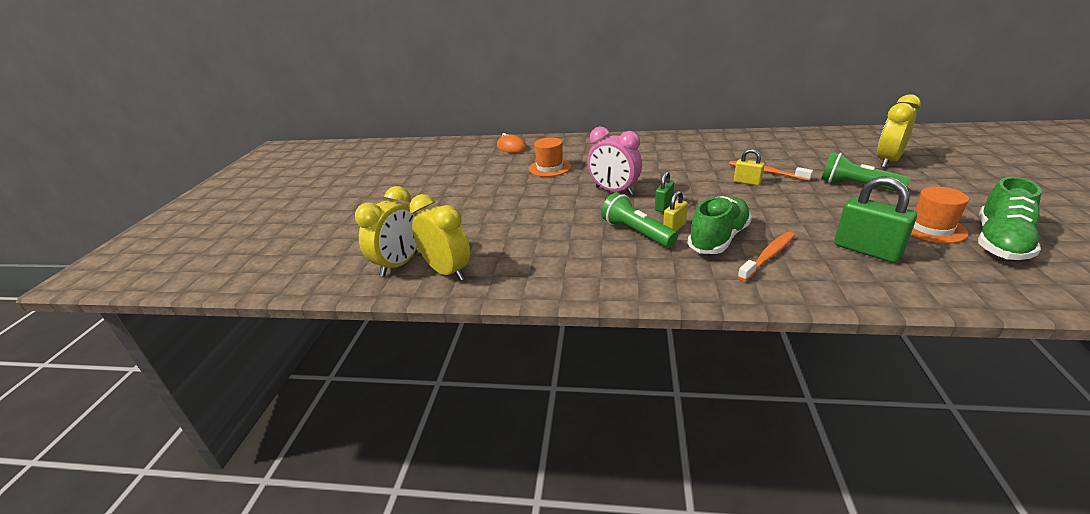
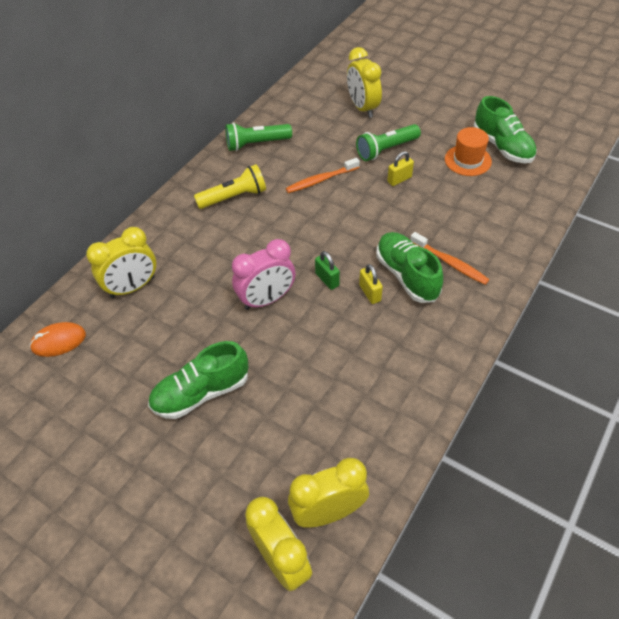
camera: 65 degrees left, 20 degrees up
orange hat [529,137,571,177] -> none
green flashlight [601,193,678,248] -> green flashlight moved to [225,123,292,151]
yellow padlock [734,149,765,186] -> yellow padlock moved to [387,151,414,186]
orange toothbrush [738,232,795,281] -> orange toothbrush turned 150 degrees clockwise [410,232,489,285]
green padlock [834,176,917,263] -> none
none -> yellow clock [86,227,156,298]
none -> green shoe [148,341,249,419]
none -> yellow flashlight [194,164,266,209]

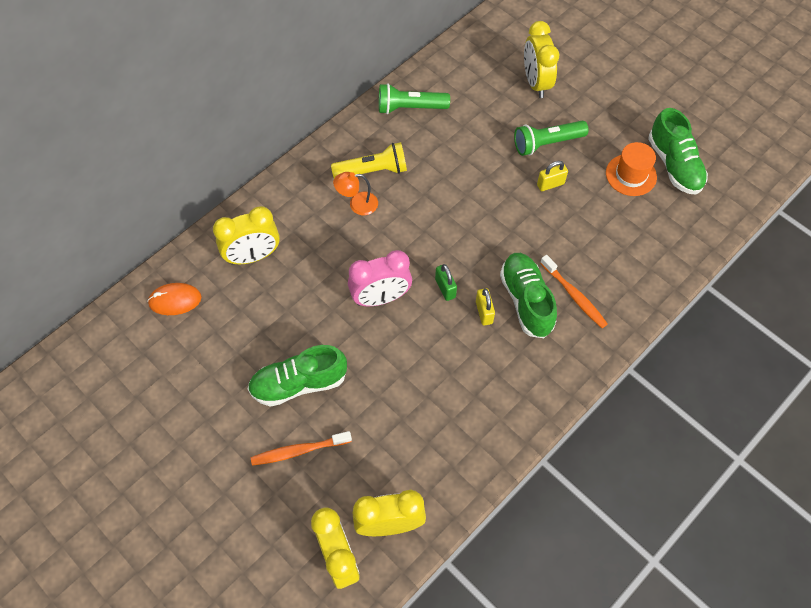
camera: 10 degrees right, 10 degrees up
orange toothbrush [286,158,360,193] -> orange toothbrush moved to [251,431,352,466]
none -> orange lamp [333,172,378,215]

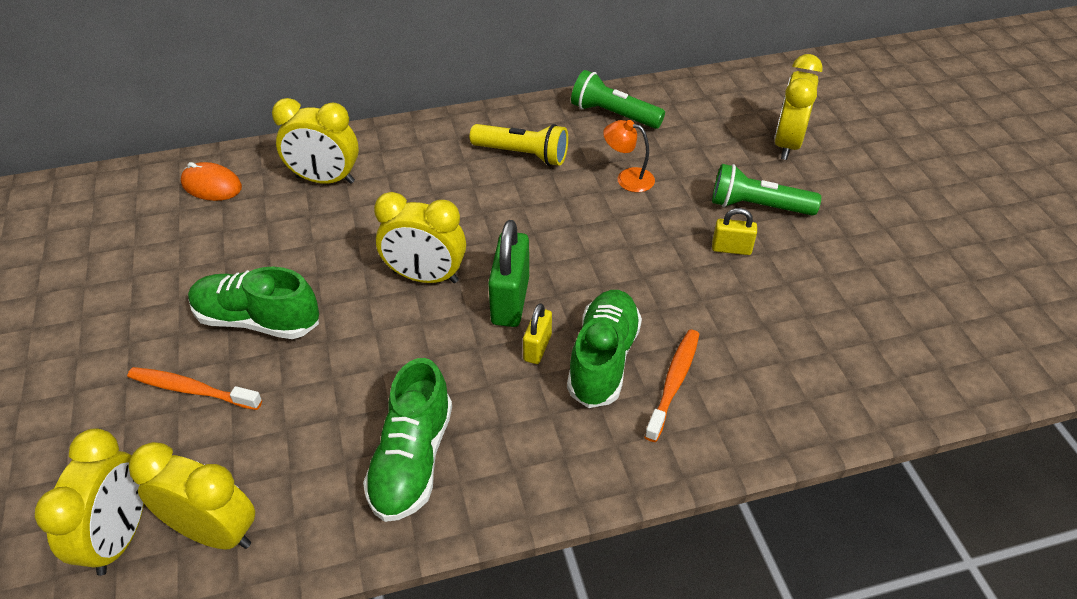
camera: 30 degrees right, 15 degrees down
orange lamp [333,172,378,215] -> orange lamp moved to [603,120,655,192]
pink clock [348,250,412,306] -> yellow clock [374,192,466,283]
green padlock [435,264,457,301] -> green padlock [488,220,529,327], size x1.76
orange toothbrush [540,255,608,328] -> orange toothbrush turned 150 degrees counterclockwise [644,330,699,442]
orange hat [606,142,657,196] -> none
green shoe [648,108,708,195] -> green shoe moved to [363,358,452,522]

